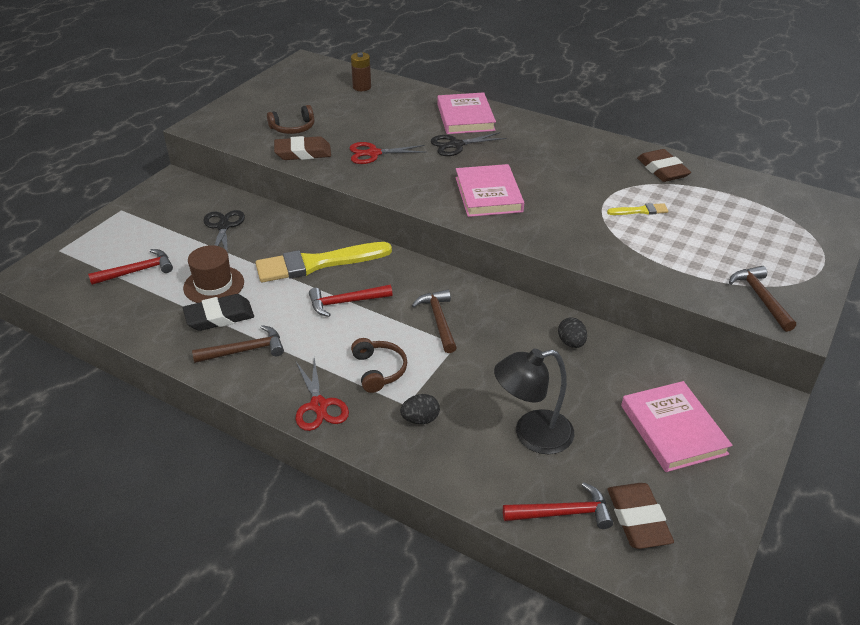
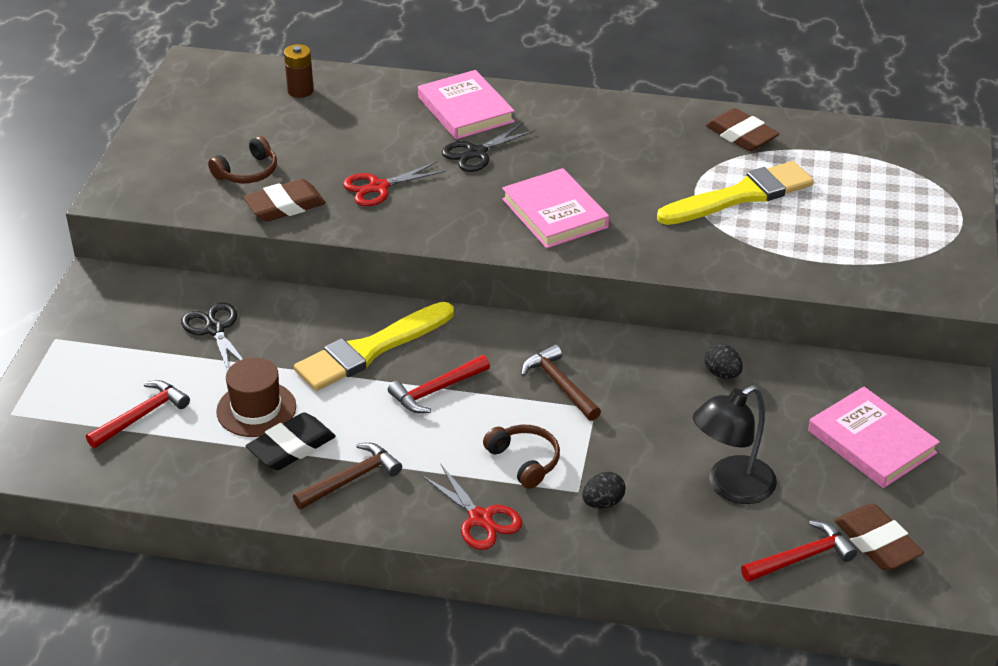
camera: 20 degrees left, 0 degrees up
yellow brush [607,203,668,215] -> yellow brush [657,161,814,225], size x2.27
brown hammer [729,266,796,332] -> none

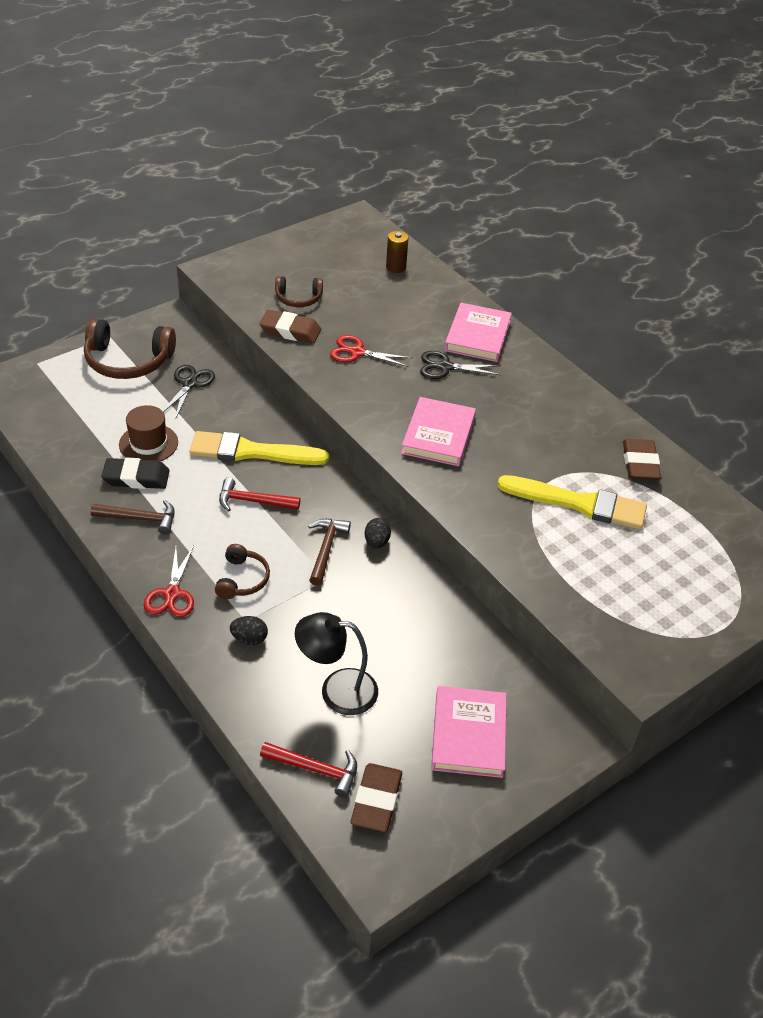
camera: 40 degrees right, 5 degrees up
red hammer [86,380,190,448] -> none
black egg [705,344,743,379] -> black egg moved to [365,518,391,548]
none -> brown headphones [84,318,176,379]

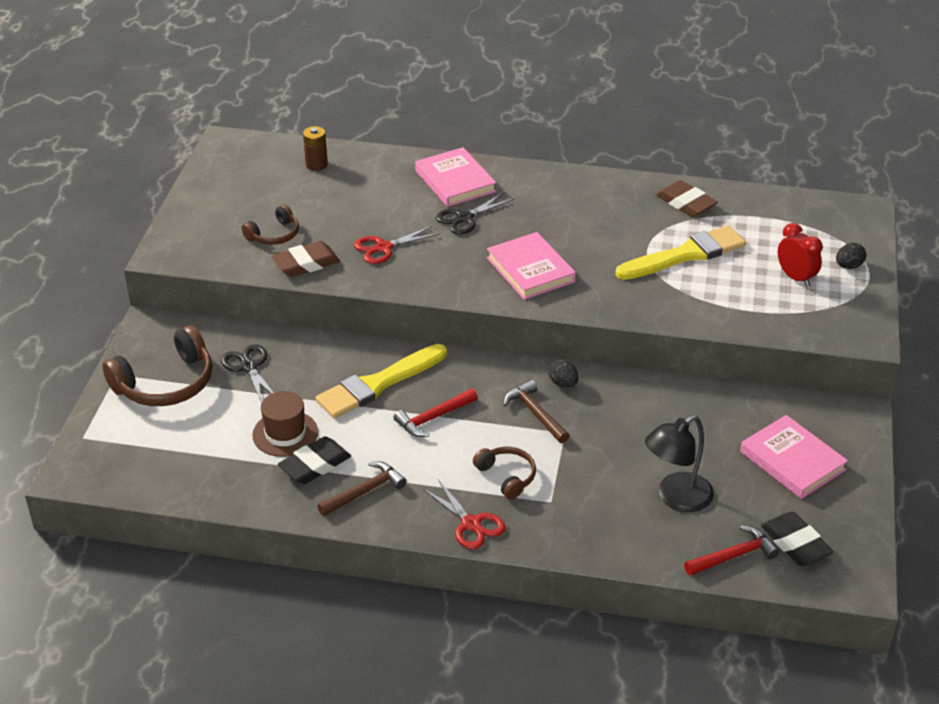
camera: 40 degrees left, 5 degrees down
black egg [230,616,268,645] -> black egg moved to [836,243,866,269]
brown eraser [351,763,402,832] -> black eraser [761,512,834,566]
none -> red clock [778,223,823,287]

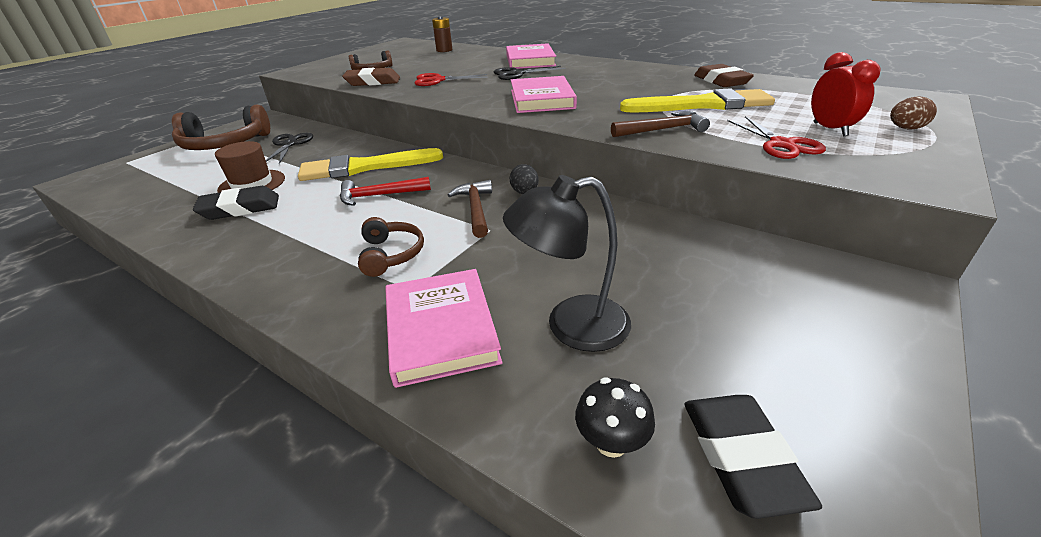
camera: 25 degrees right, 5 degrees down
brown hammer [317,461,407,516] -> brown hammer moved to [611,111,710,137]
red scissors [422,479,505,549] -> red scissors moved to [727,116,826,159]
red hammer [684,525,779,576] -> black mushroom [575,378,655,458]
pink book [740,415,848,499] -> pink book moved to [385,269,502,388]
black egg [836,243,866,269] -> brown egg [890,97,937,129]

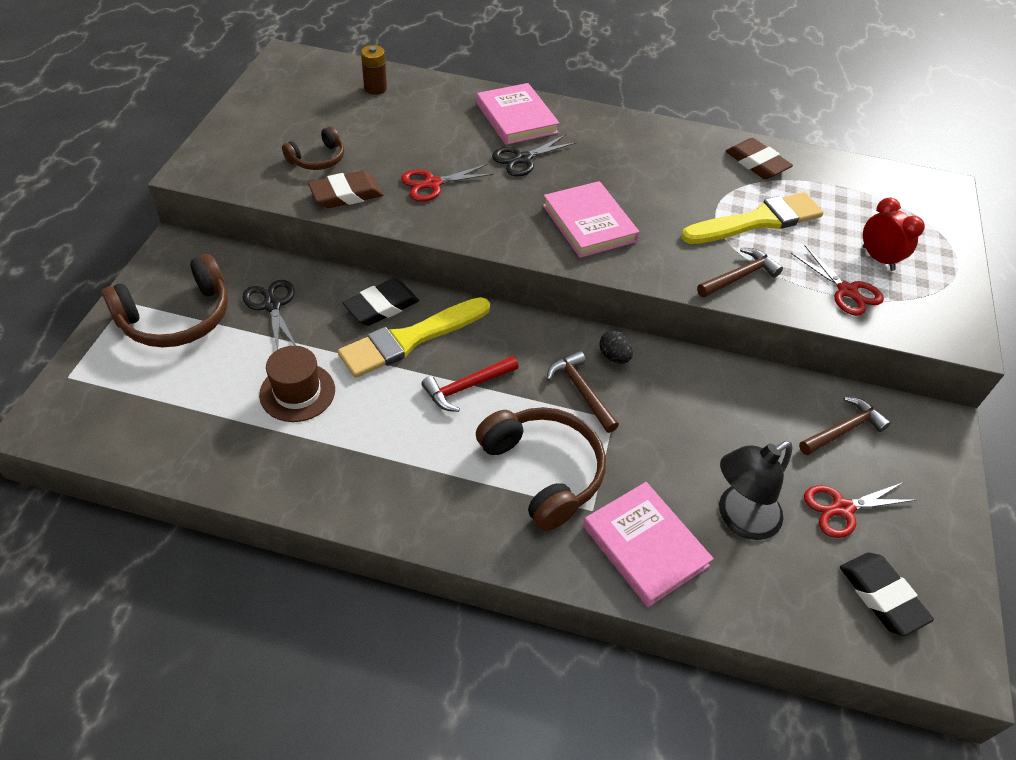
camera: 25 degrees left, 15 degrees up
black eraser [193,186,279,220] -> black eraser moved to [343,279,419,326]
brown headphones [358,217,424,277] -> brown headphones [476,407,606,531], size x1.78
black mushroom [575,378,655,458] -> none
brown egg [890,97,937,129] -> none
none -> brown hammer [799,397,891,455]
none -> red scissors [804,482,916,538]

